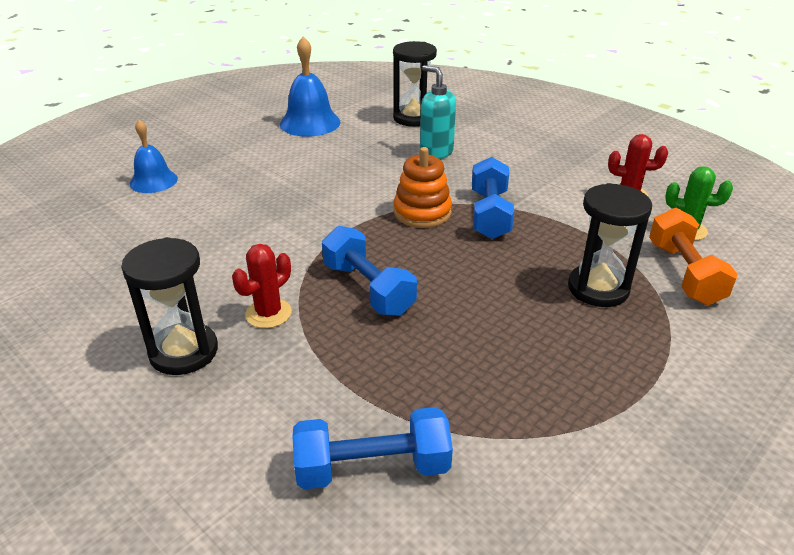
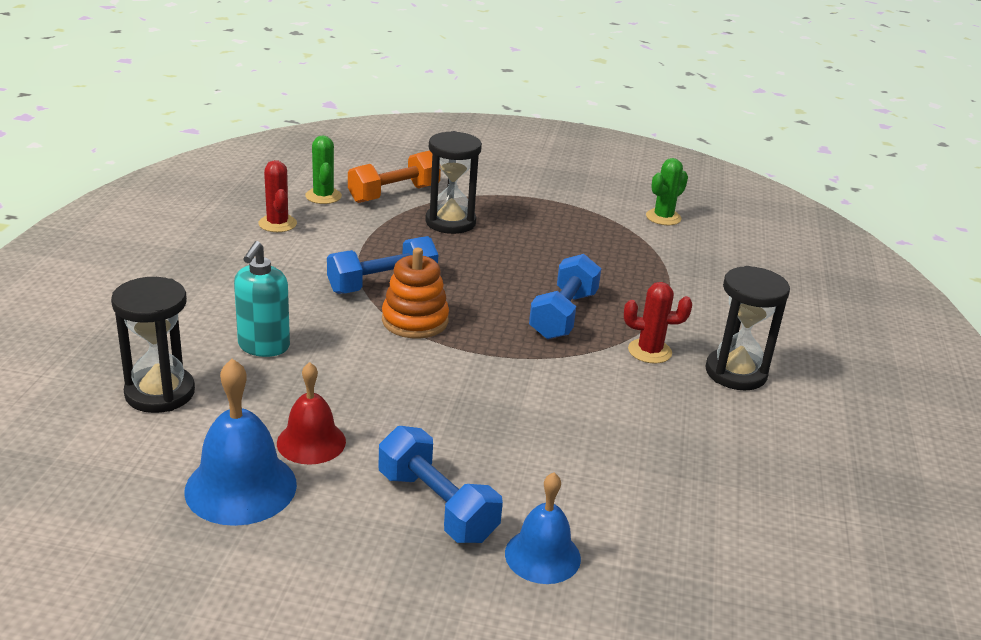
camera: 125 degrees left, 5 degrees down
blue dumbbell [292,407,453,489] -> blue dumbbell moved to [379,426,503,543]
none -> red bell [277,362,346,465]
none -> green cactus [646,158,688,225]

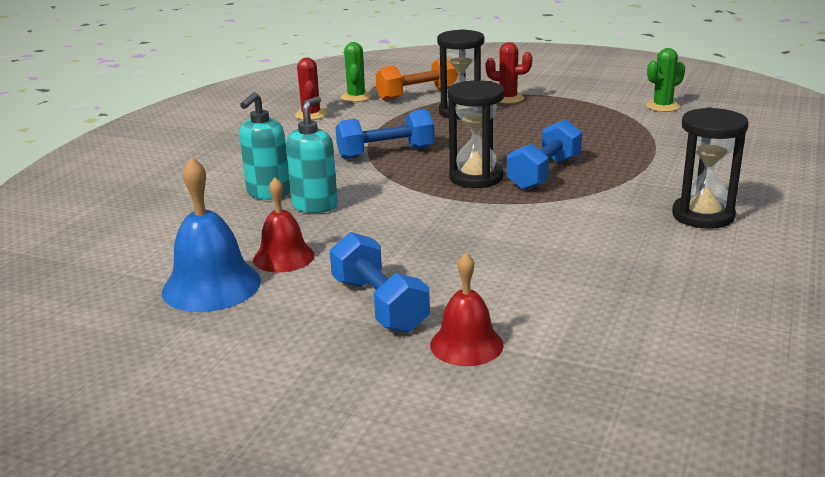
camera: 15 degrees right, 5 degrees down
black hourglass [111,277,195,413] -> black hourglass moved to [448,80,504,188]
orange stacking toy [382,248,449,339] -> none
blue bell [505,472,581,584] -> red bell [430,253,504,366]
red cactus [624,282,692,364] -> red cactus moved to [486,42,533,104]
none -> turquoise soap dispenser [286,96,338,213]

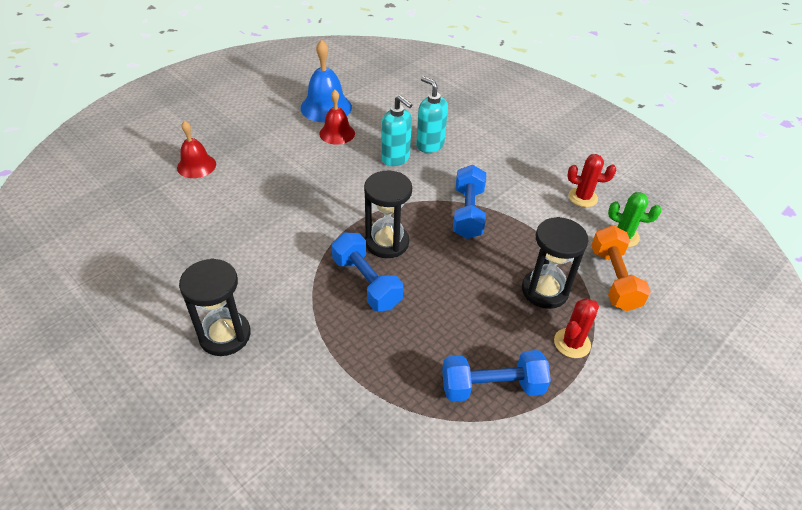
camera: 110 degrees right, 20 degrees up
blue dumbbell [330,232,430,333] -> blue dumbbell moved to [442,350,551,402]
green cactus [646,48,685,112] -> none

